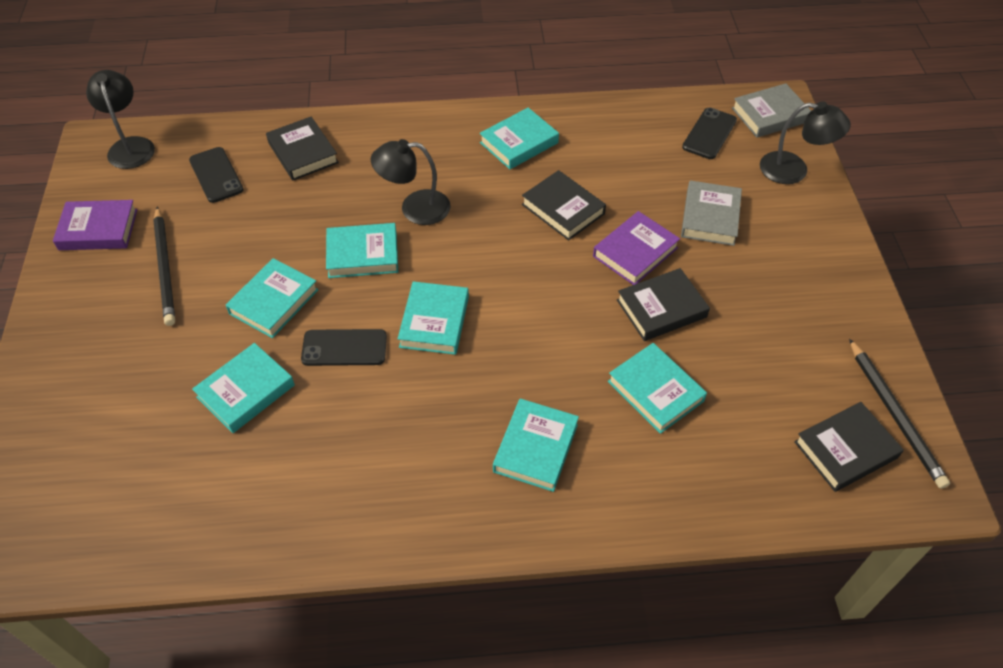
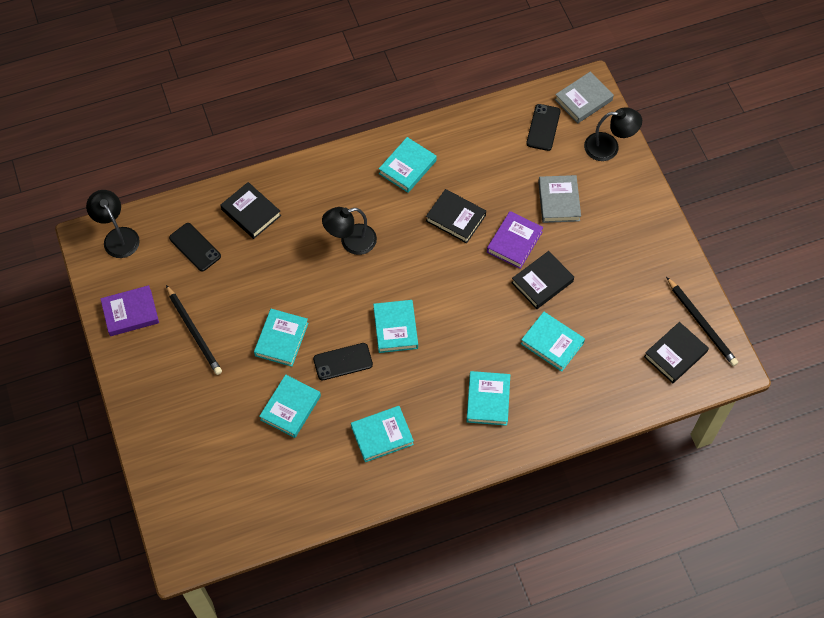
camera: 15 degrees left, 10 degrees up
turquoise book [326,223,398,278] -> turquoise book moved to [351,406,414,462]

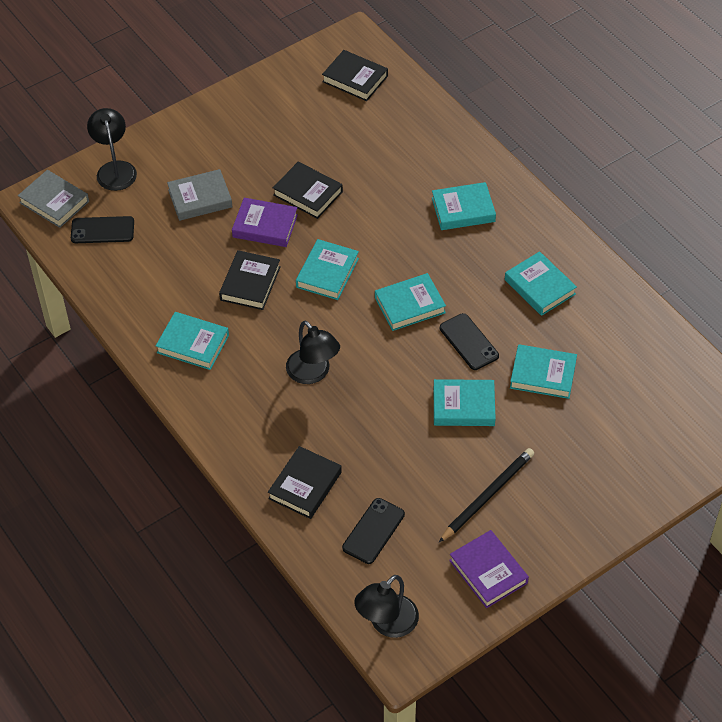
camera: 105 degrees left, 10 degrees down
turquoise book [521,312,585,372] -> turquoise book moved to [296,239,359,300]
black pencil [666,277,738,366] -> none

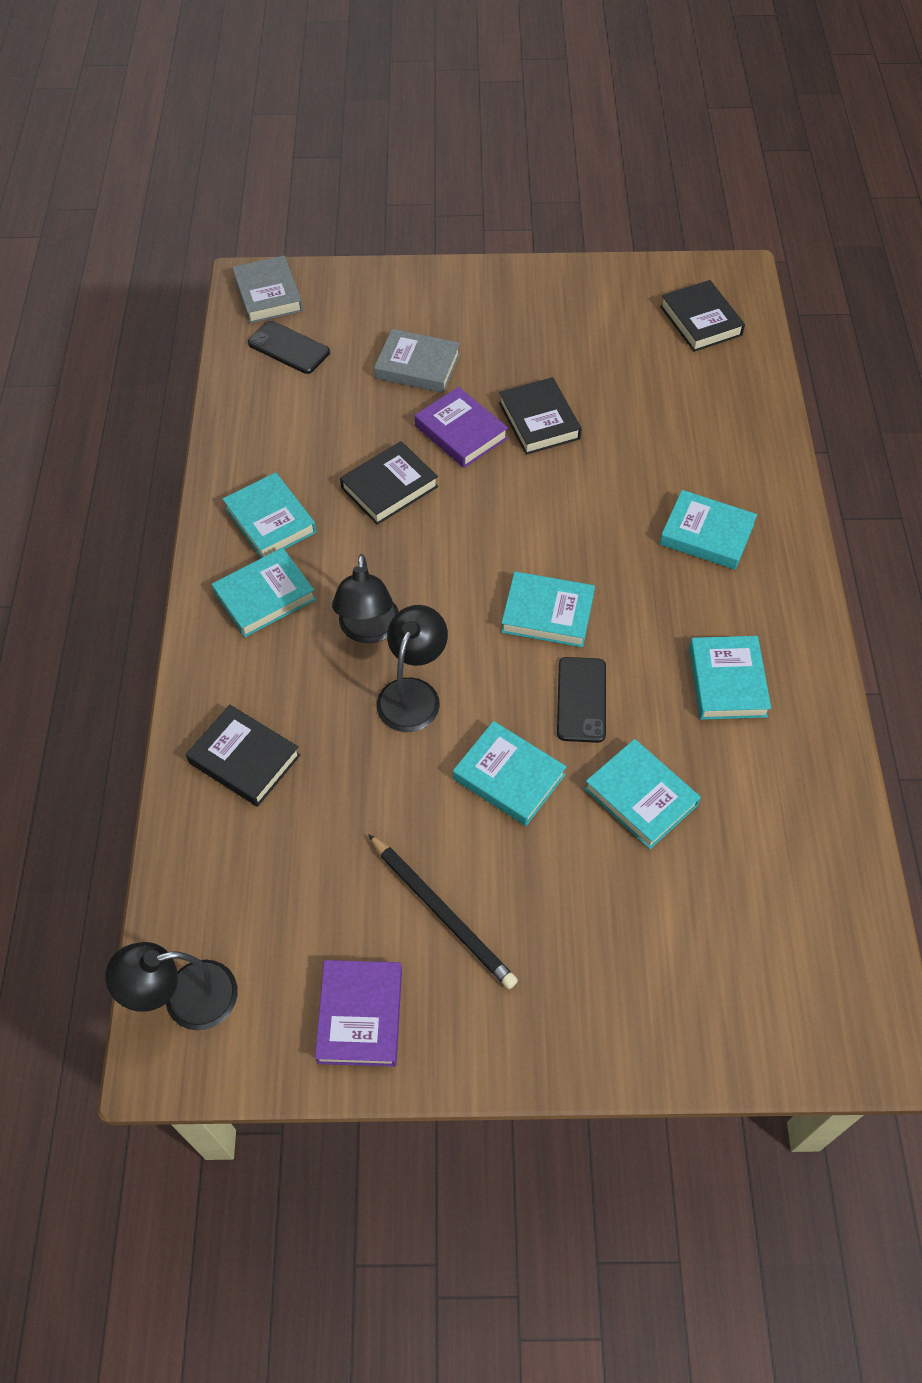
camera: 35 degrees right, 5 degrees up
black lamp [87,108,137,191] -> black lamp moved to [377,605,448,732]
black book [268,446,342,519] -> black book turned 60 degrees clockwise [186,705,300,807]
turquoise book [296,239,359,300] -> turquoise book moved to [212,548,316,637]
black phone [342,498,405,564] -> none
black pencil [439,448,534,542] -> black pencil turned 60 degrees clockwise [368,834,518,989]

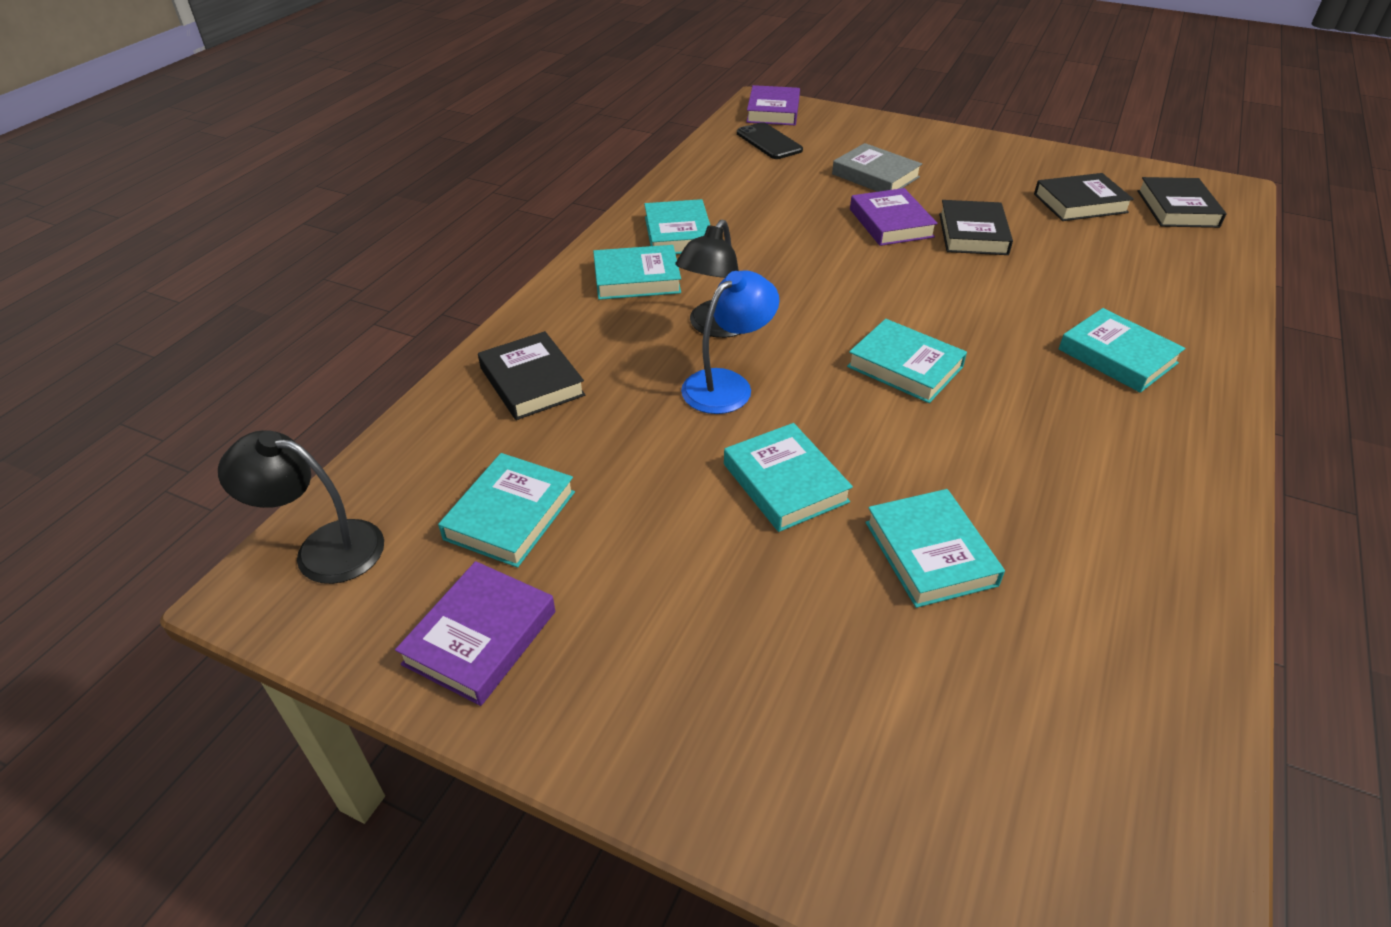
camera: 25 degrees right, 15 degrees down
grey book [232,256,303,323] -> purple book [746,85,800,125]
black book [340,441,438,525] -> black book moved to [1034,173,1134,221]
black pencil [368,834,518,989] -> none
black lamp [377,605,448,732] -> blue lamp [681,270,779,414]
black phone [557,657,606,743] -> none
turquoise book [689,636,771,720] -> turquoise book moved to [438,453,575,568]

